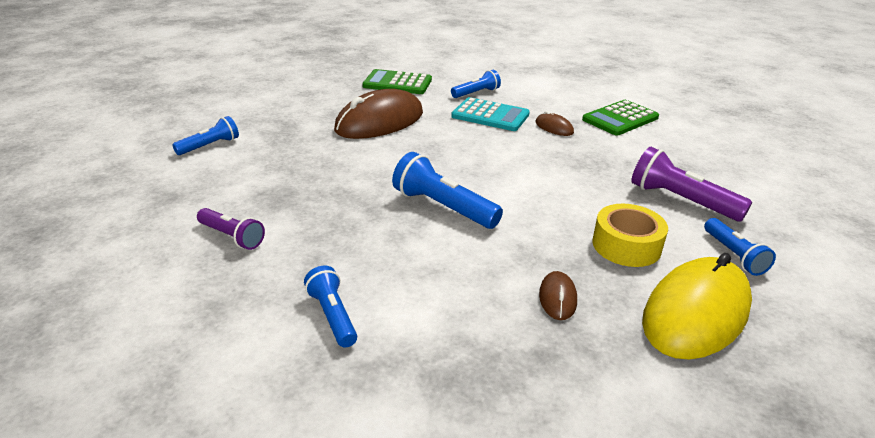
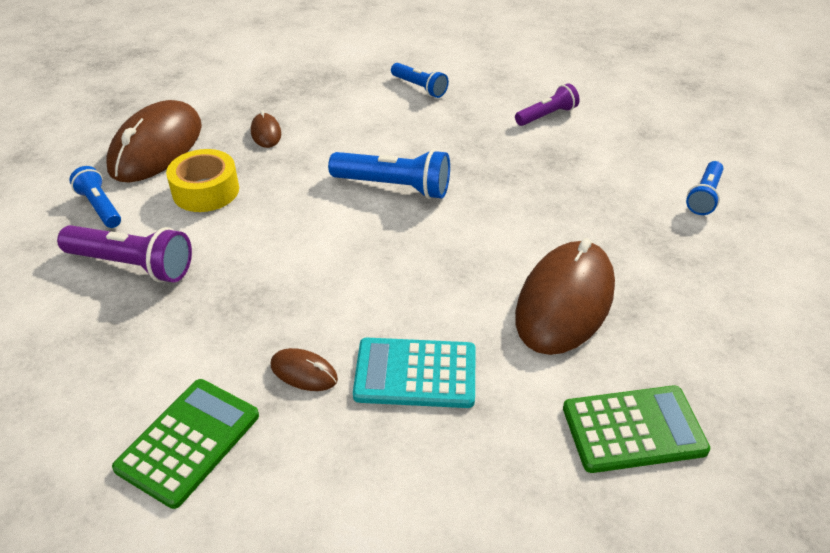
camera: 160 degrees right, 10 degrees up
purple flashlight [197,208,265,250] -> purple flashlight turned 135 degrees clockwise [515,83,580,126]
blue flashlight [451,70,501,98] -> none
yellow mouse [642,253,752,360] -> brown mouse [106,100,202,182]

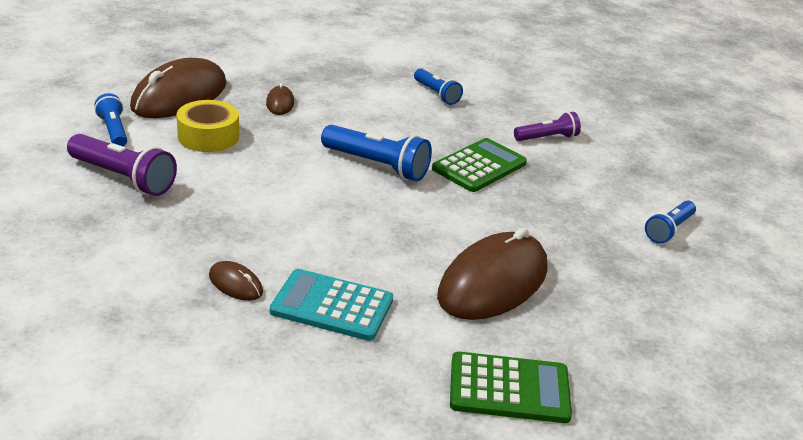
camera: 10 degrees right, 10 degrees down
green calculator [112,379,259,509] -> green calculator moved to [432,138,527,192]

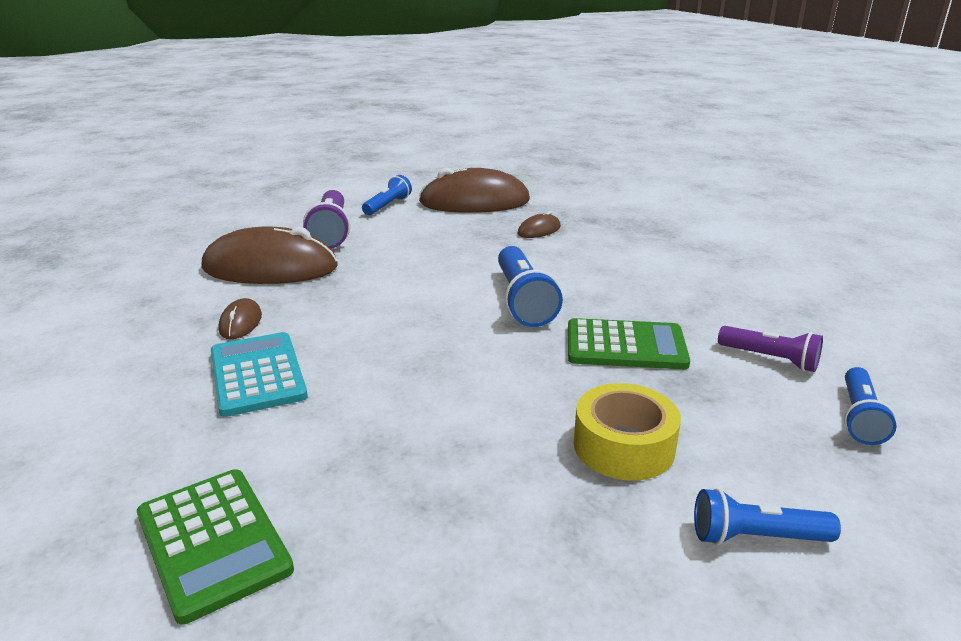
camera: 55 degrees right, 5 degrees down
yellow tape [177,100,239,152] -> yellow tape moved to [574,383,681,481]
blue flashlight [414,68,463,105] -> blue flashlight moved to [844,367,897,445]
brown mouse [437,227,547,320] -> brown mouse moved to [201,226,338,284]

